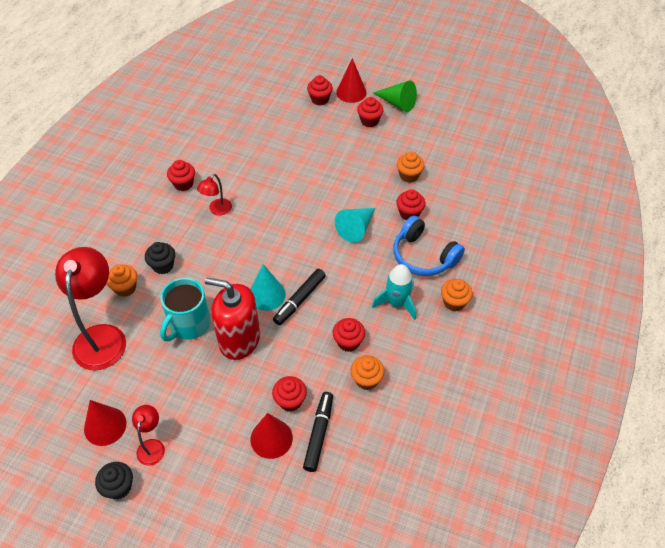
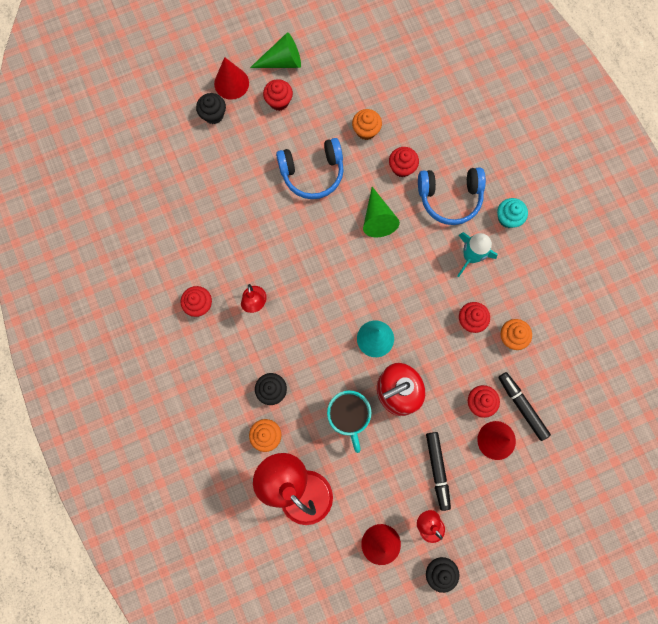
camera: 45 degrees left, 25 degrees up
black marker [273,269,326,325] -> black marker moved to [426,432,451,511]
red cupcake [307,75,333,105] -> black cupcake [196,93,226,124]
turquoise cone [335,208,375,243] -> green cone [363,187,400,237]
orange cupcake [441,279,473,311] -> turquoise cupcake [497,198,528,228]
none -> blue headphones [276,138,344,199]

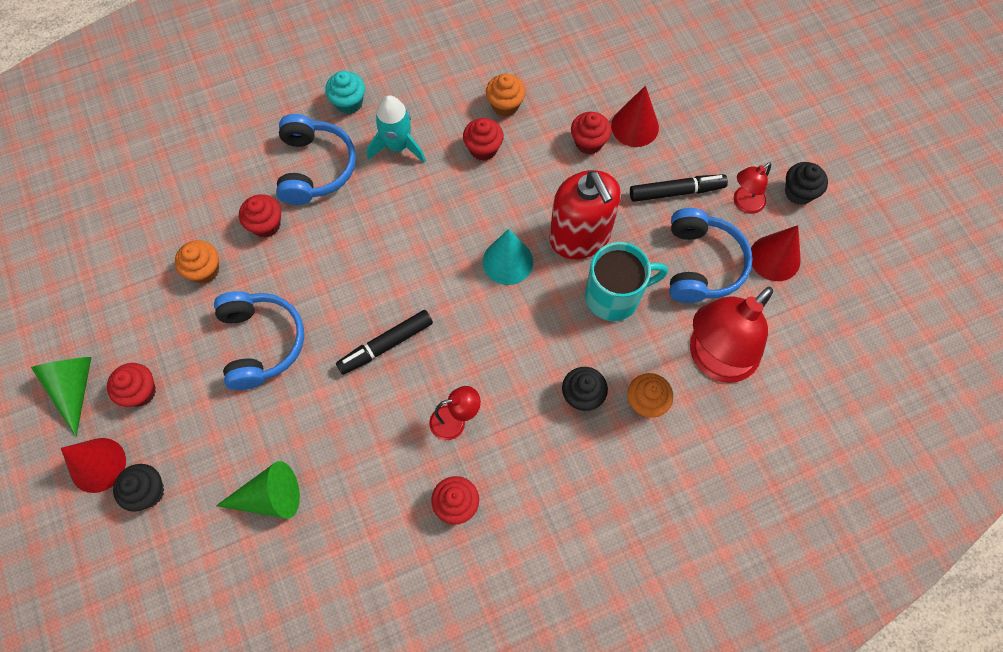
camera: 90 degrees left, 10 degrees down
green cone [363,187,400,237] -> green cone moved to [216,461,300,519]
black marker [498,372,551,441] -> black marker moved to [336,310,433,375]
none -> blue headphones [669,208,753,303]

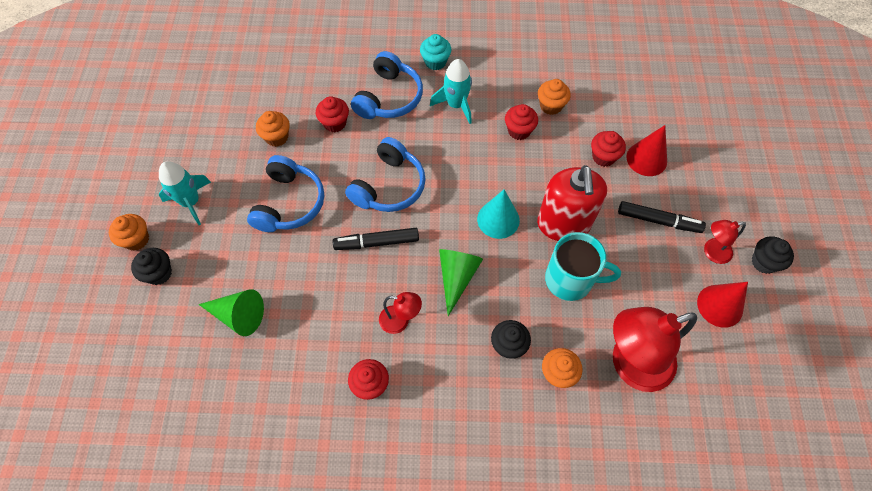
camera: 25 degrees right, 5 degrees down
green cone [31,357,91,437] -> green cone moved to [439,249,483,316]
red cone [61,438,126,493] -> orange cupcake [109,214,149,251]
red cupcake [107,363,156,407] -> turquoise rocket [159,161,211,225]
blue headphones [669,208,753,303] -> blue headphones moved to [345,137,426,212]

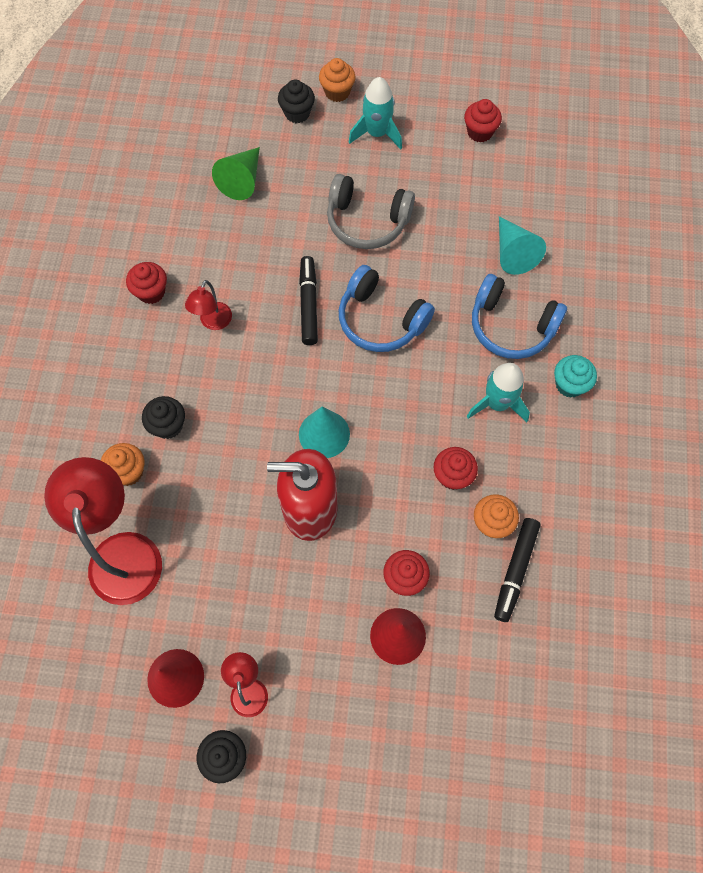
camera: 95 degrees right, 5 degrees up
blue headphones [247,155,324,232] -> grey headphones [327,174,415,249]
orange cupcake [256,111,290,147] -> none
red cupcake [316,96,349,132] -> red cupcake moved to [464,99,502,143]
green cone [439,249,483,316] -> none
turquoise mug [545,232,621,301] -> none
black marker [618,201,706,233] -> black marker moved to [494,518,541,622]
none -> turquoise cone [499,216,546,275]

